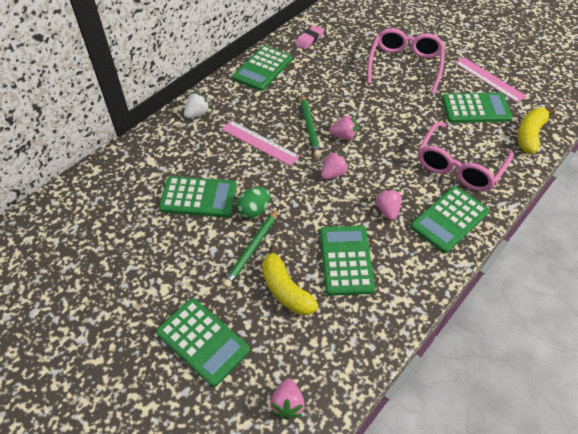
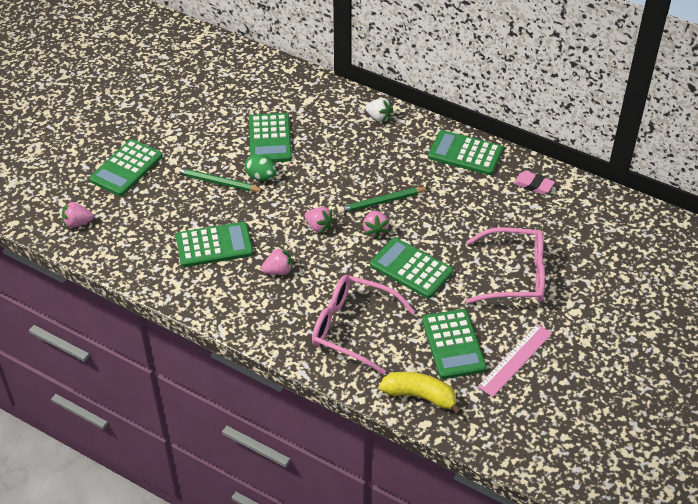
camera: 80 degrees right, 5 degrees down
pink ruler [221,120,300,166] -> none
yellow banana [262,245,319,315] -> none
green calculator [411,186,489,253] -> green calculator moved to [370,238,453,298]

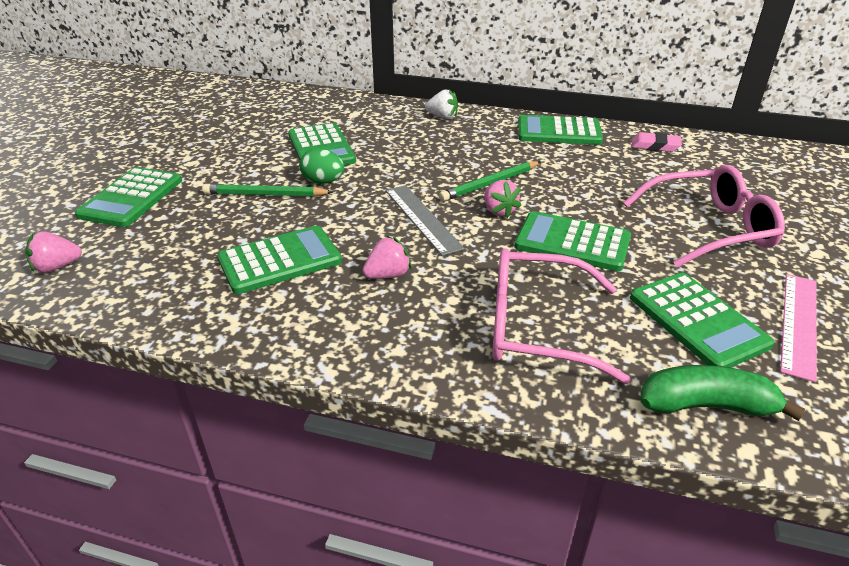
camera: 15 degrees left, 10 degrees down
pink strawberry [305,207,334,233] -> grey ruler [386,185,465,256]
yellow banana [379,372,462,415] -> green banana [641,365,805,421]

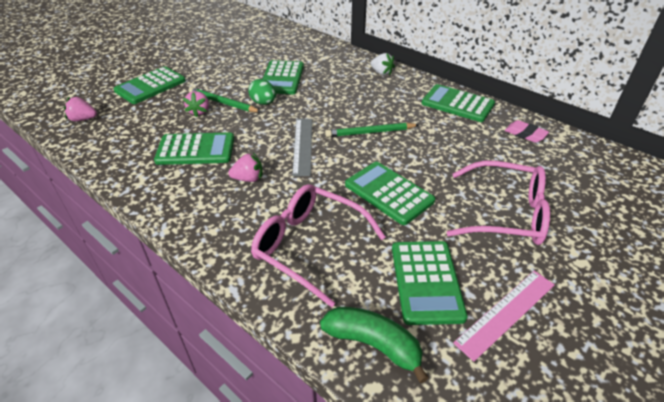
camera: 25 degrees right, 5 degrees up
pink strawberry [484,180,521,218] -> pink strawberry moved to [183,91,209,117]

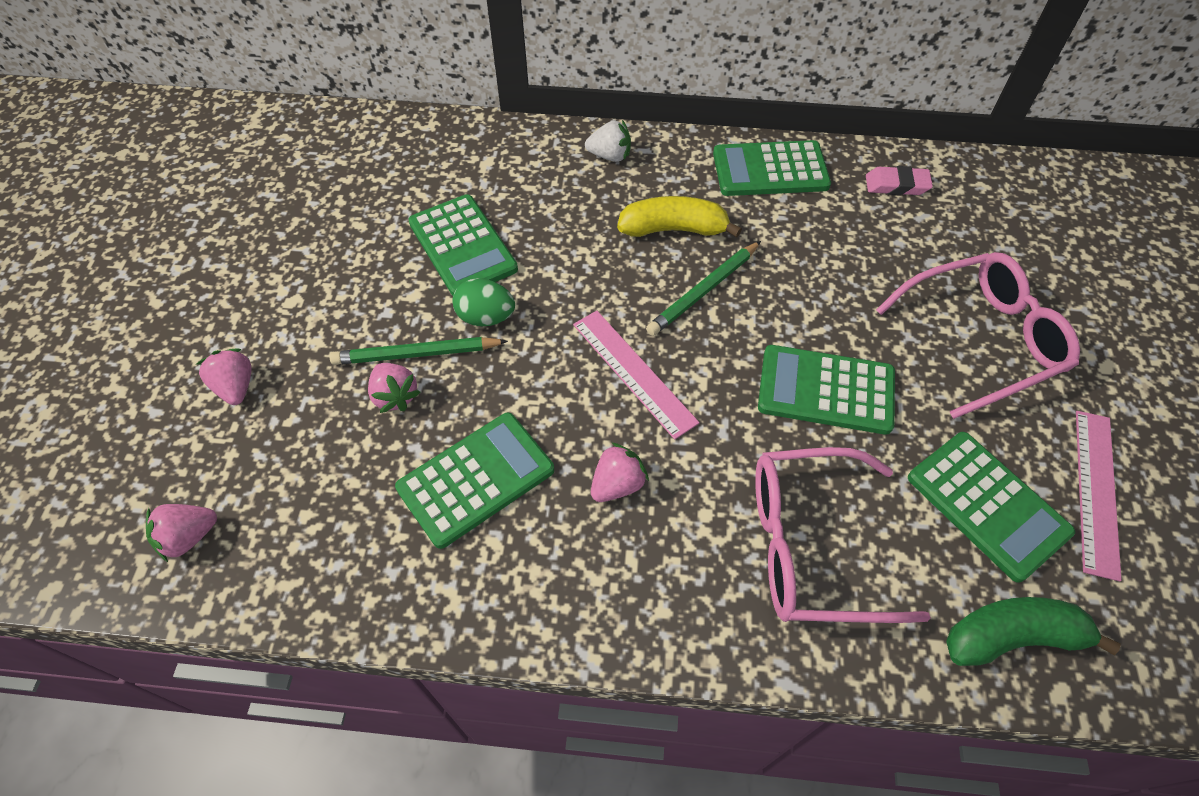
camera: 35 degrees left, 15 degrees up
green calculator [114,66,186,104] -> pink strawberry [196,348,252,405]
grey ruler [292,119,312,176] -> pink ruler [573,311,699,440]
none -> yellow banana [617,196,742,238]

